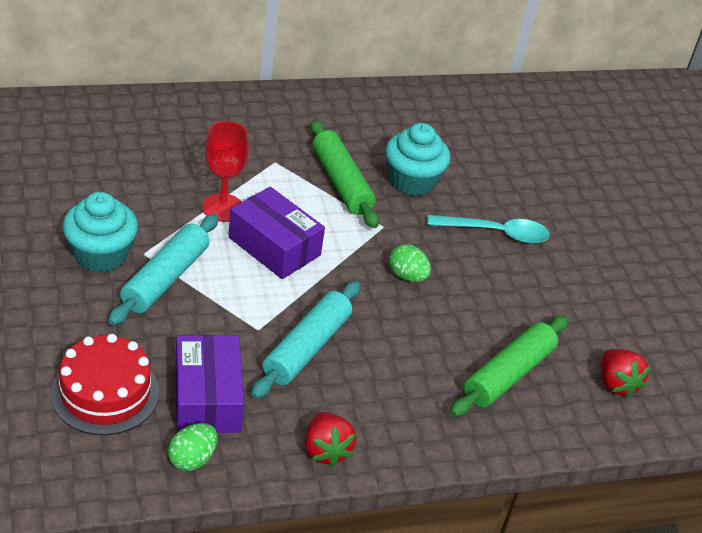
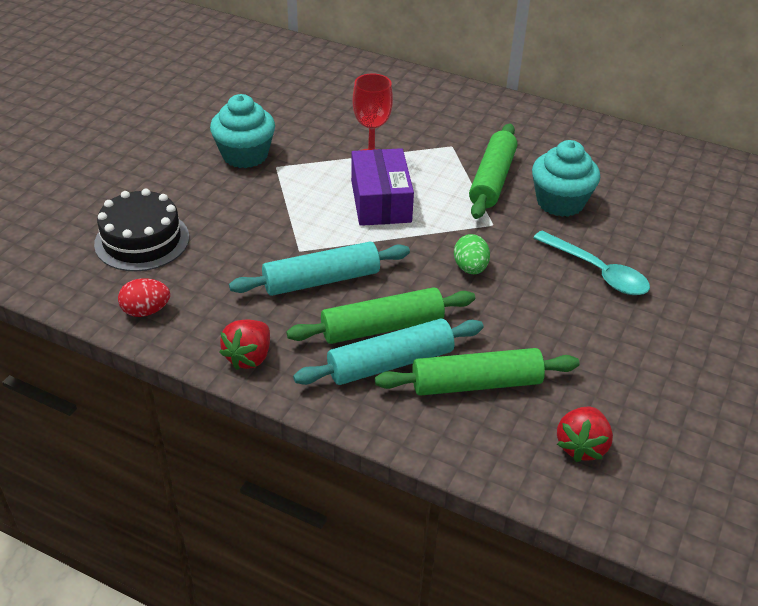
camera: 45 degrees right, 0 degrees up
red cake [51,334,159,435] -> black cake [94,188,189,271]
turquoise rolling pin [108,214,218,326] -> turquoise rolling pin moved to [293,318,484,385]
green egg [168,423,218,471] -> red egg [118,278,170,317]
purple box [175,335,244,433] -> none
none -> green rolling pin [286,287,475,344]

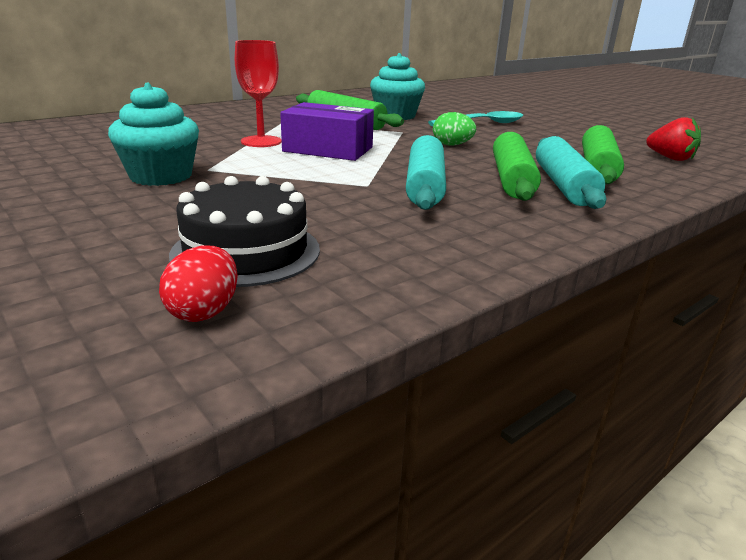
camera: 65 degrees left, 15 degrees down
red egg [118,278,170,317] -> red egg moved to [159,246,238,322]
red strawberry [219,320,270,370] -> none

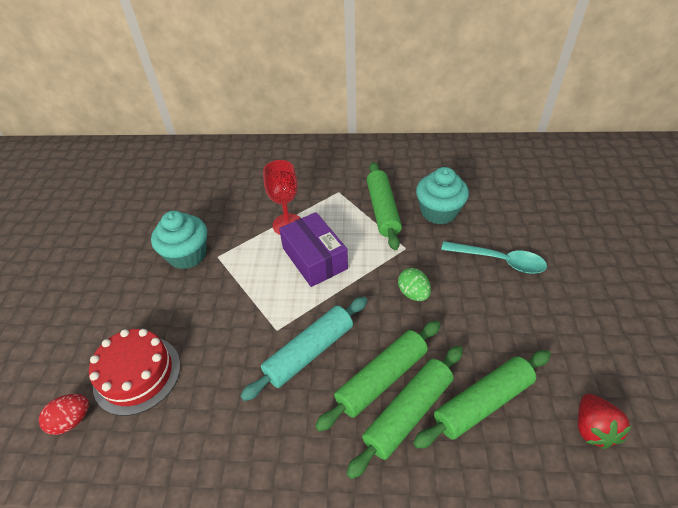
camera: 45 degrees right, 20 degrees up
black cake [169,176,320,287] -> red cake [89,329,180,416]
turquoise rolling pin [536,136,607,209] -> green rolling pin [346,346,463,479]

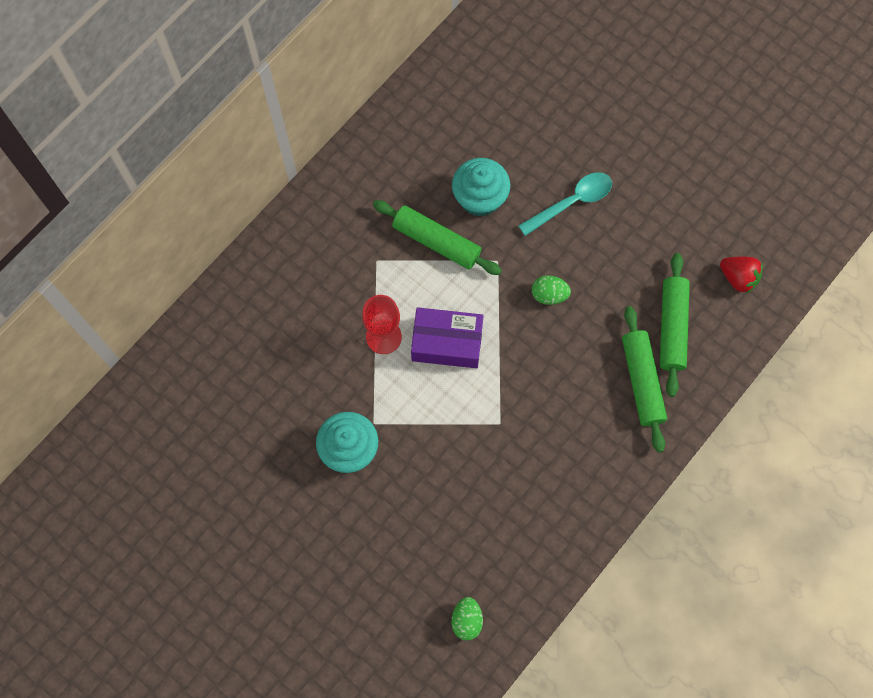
camera: 55 degrees left, 25 degrees up
red egg [39,394,89,435] -> green egg [451,597,483,641]
red cake [89,329,180,416] -> none
turquoise rolling pin [241,297,367,401] -> none
green rolling pin [315,320,441,432] -> none

